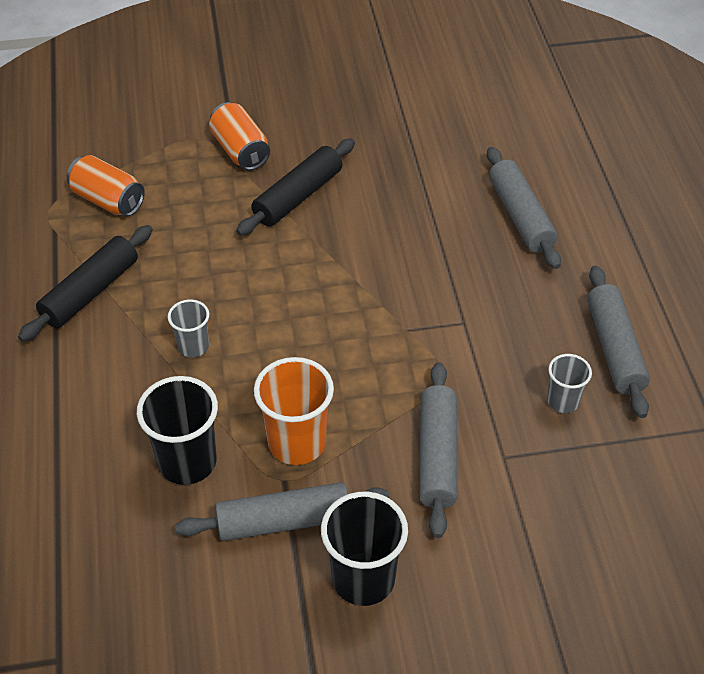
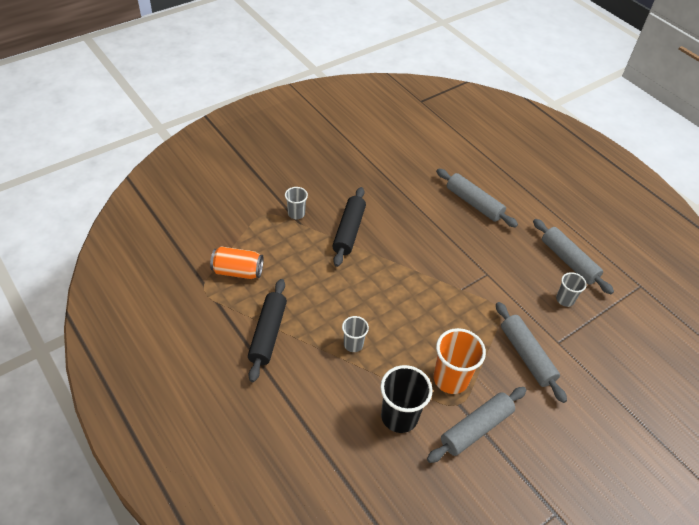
camera: 30 degrees left, 0 degrees up
orange can [209,102,270,170] -> grey cup [285,187,308,219]
black cup [321,492,408,606] -> none

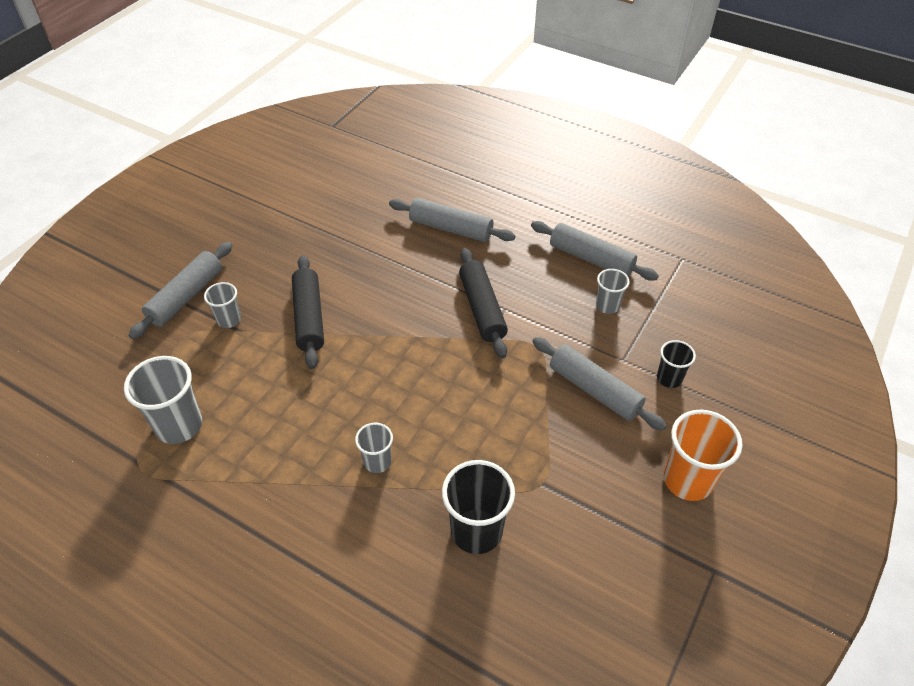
camera: 20 degrees left, 0 degrees up
orange can [210,246,264,279] -> grey cup [124,356,202,444]
black rolling pin [248,279,287,382] -> black rolling pin moved to [459,248,508,358]
grey rolling pin [427,387,526,463] -> grey rolling pin moved to [128,242,232,339]
orange cup [433,328,486,394] -> orange cup moved to [664,410,743,501]
none -> black cup [657,340,696,388]

